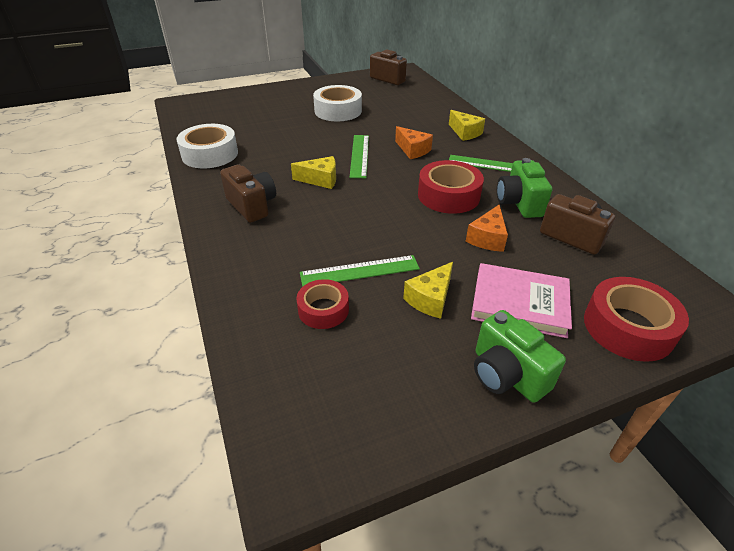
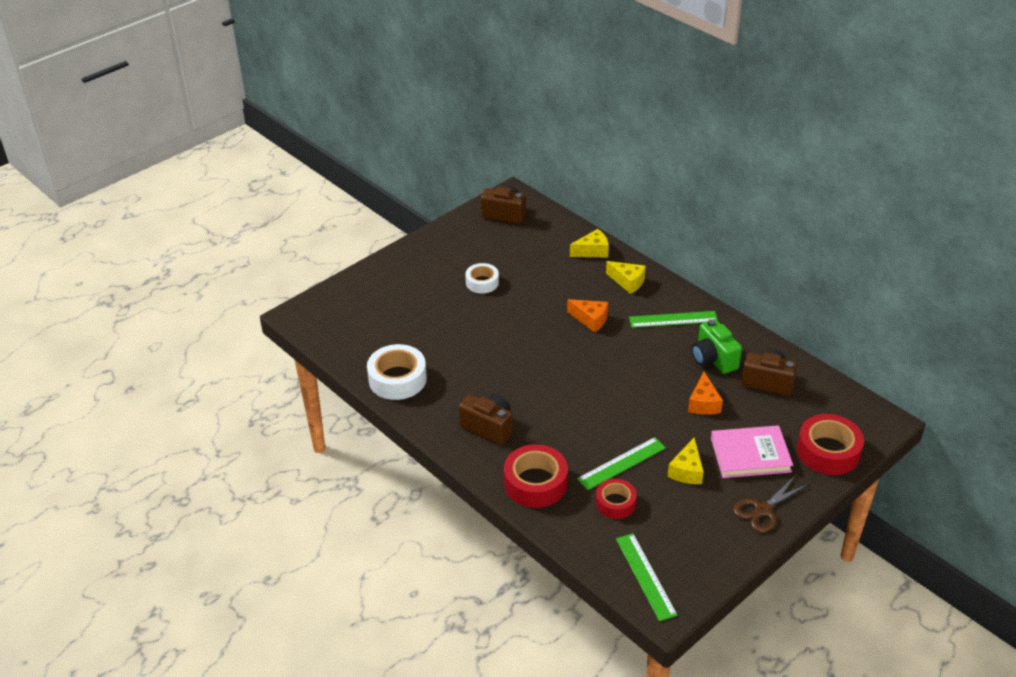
camera: 20 degrees left, 0 degrees up
yellow cheese [291,156,336,189] -> yellow cheese moved to [570,229,609,257]
white tape [313,85,362,121] -> white tape [465,263,499,293], size x0.62
green ruler [349,135,369,178] -> green ruler moved to [616,533,678,621]
red tape [418,160,484,214] -> red tape moved to [504,444,568,508]
green camera [474,310,566,403] -> brown scissors [733,476,809,533]

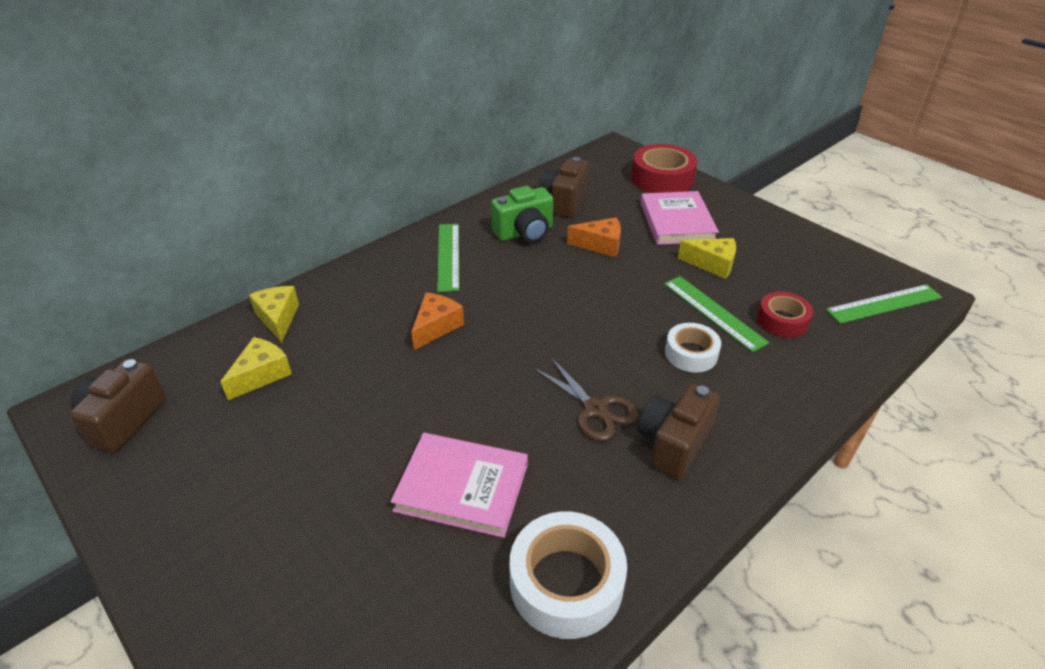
camera: 90 degrees left, 0 degrees up
white tape [465,263,499,293] -> white tape moved to [665,323,721,373]
red tape [504,444,568,508] -> none
yellow cheese [606,261,646,294] -> yellow cheese moved to [221,337,292,400]
brown scissors [733,476,809,533] -> brown scissors moved to [533,357,639,441]
none -> pink book [391,433,528,538]

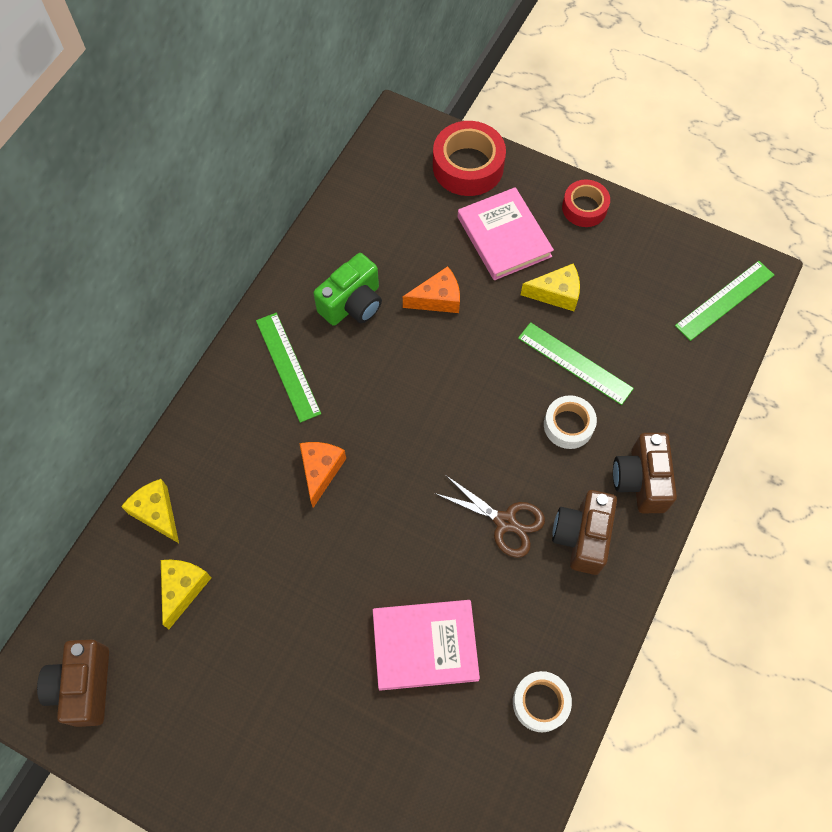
camera: 20 degrees left, 25 degrees up
white tape [509,511,627,639] -> white tape [513,671,572,732], size x0.62
brown camera [539,157,589,217] -> brown camera moved to [613,433,677,513]
red tape [757,291,813,338] -> red tape moved to [562,180,610,227]

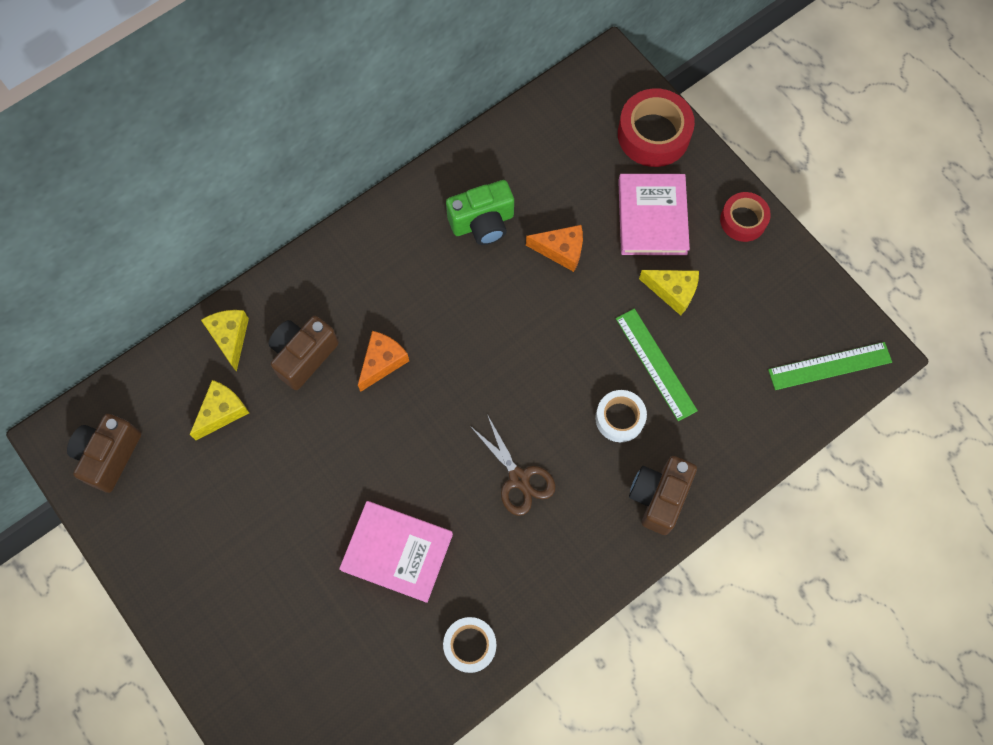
camera: 25 degrees right, 5 degrees up
green ruler [256,313,321,423] -> none
brown camera [552,490,617,575] -> brown camera moved to [269,316,339,390]

